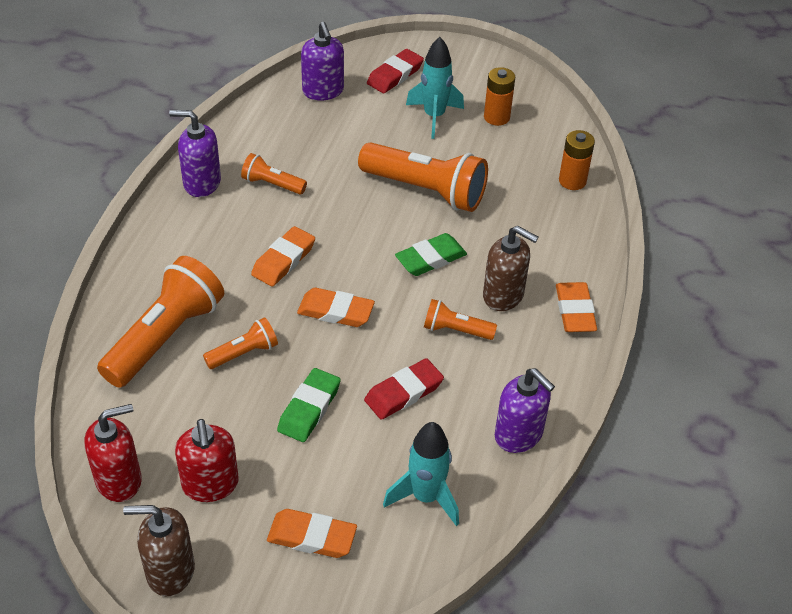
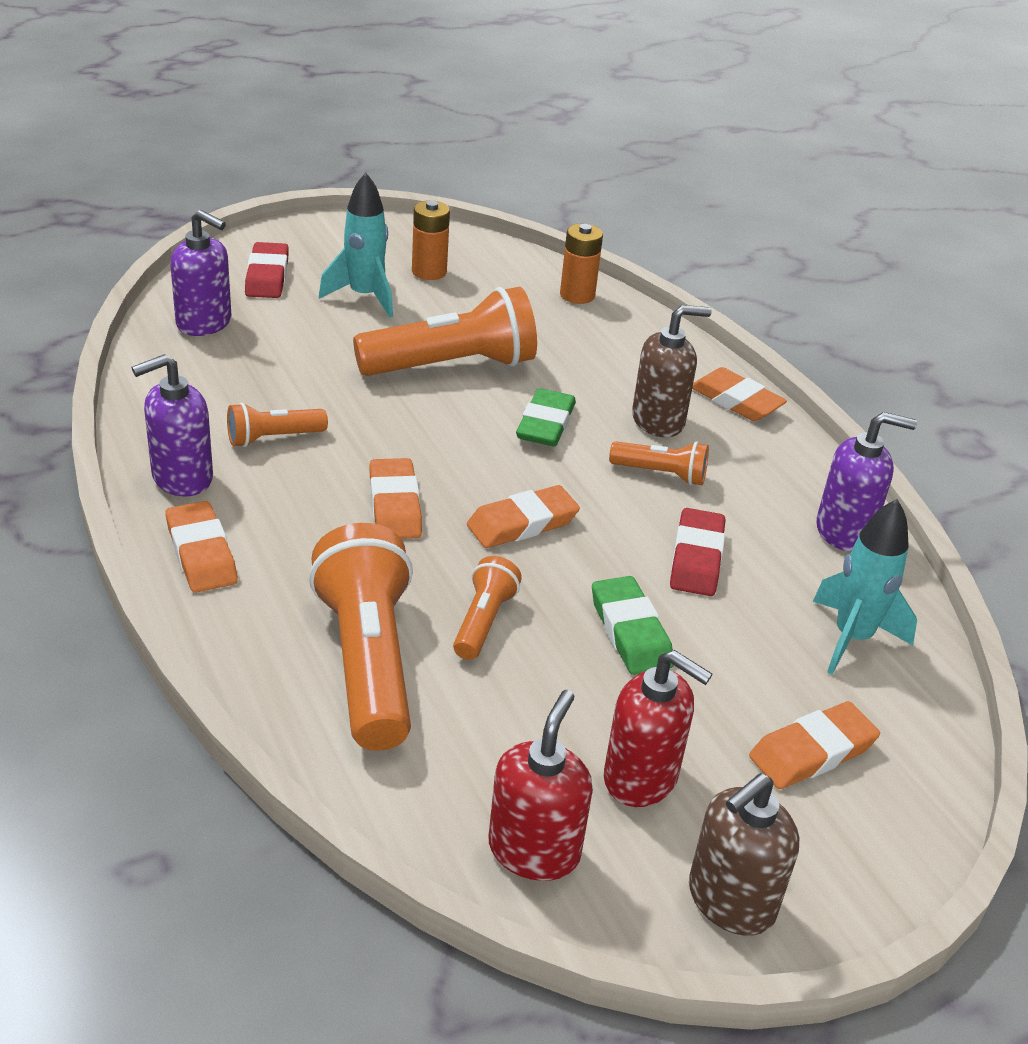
camera: 45 degrees left, 10 degrees down
orange flashlight [424,299,497,340] -> orange flashlight turned 135 degrees counterclockwise [609,441,709,485]
none -> orange eraser [165,501,238,593]

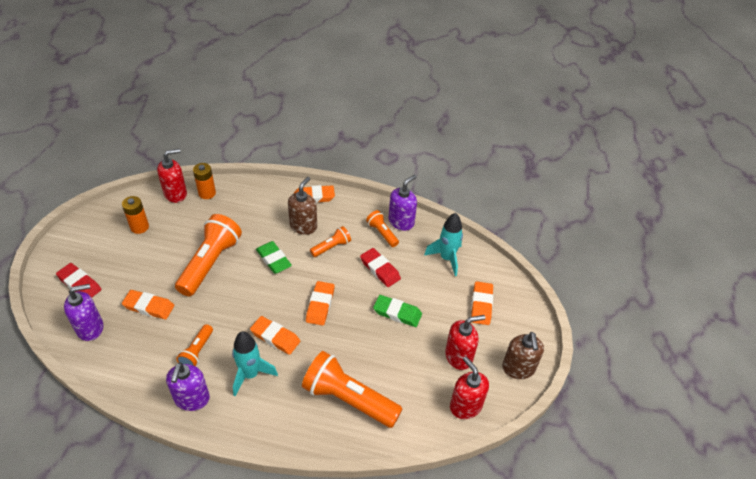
camera: 50 degrees left, 10 degrees up
orange eraser [165,501,238,593] -> orange eraser moved to [122,290,174,319]
turquoise rocket [319,173,393,317] -> turquoise rocket moved to [232,331,278,396]
orange flashlight [453,556,522,660] -> orange flashlight moved to [366,210,399,247]
none -> red soap dispenser [157,149,187,203]

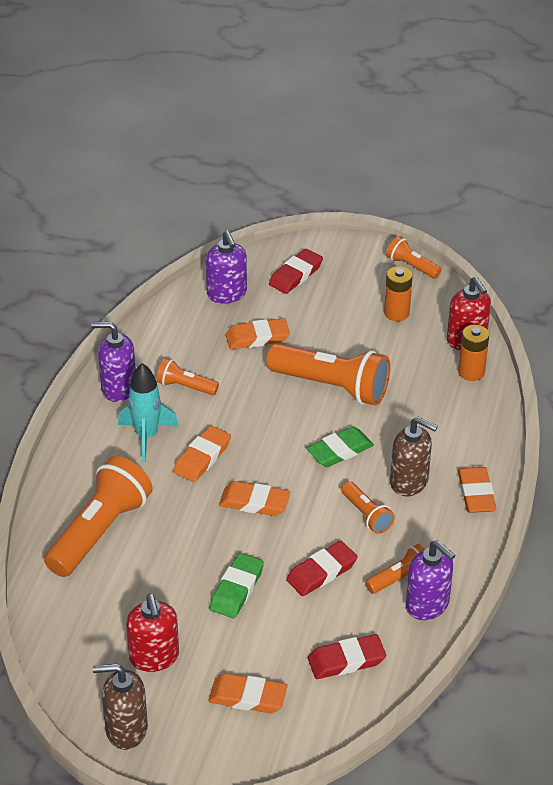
camera: 95 degrees right, 5 degrees down
orange eraser [122,290,174,319] -> orange eraser turned 60 degrees clockwise [226,318,290,349]
turquoise rocket [424,213,463,276] -> red eraser [308,634,386,679]
red soap dispenser [450,356,489,419] -> none
none -> orange flashlight [386,236,441,279]

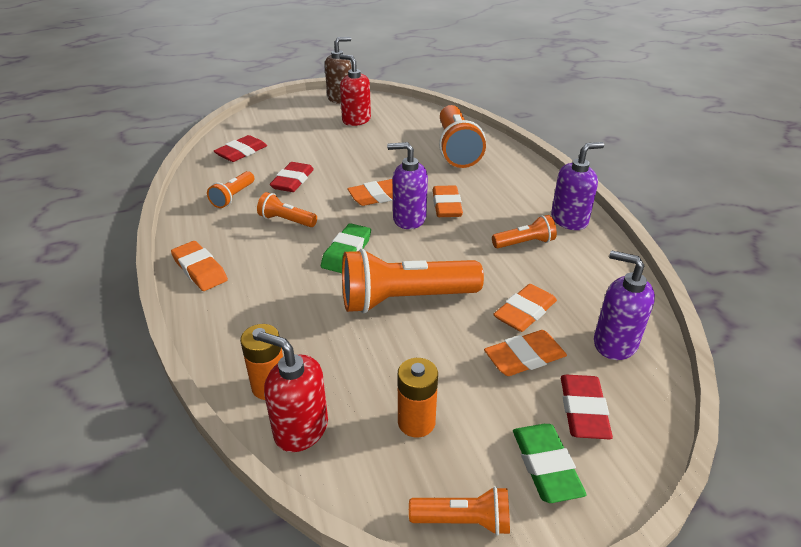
camera: 145 degrees right, 5 degrees down
turquoise rocket [118,363,179,462] -> none
orange eraser [208,673,287,713] -> orange eraser moved to [484,330,567,376]
green eraser [210,553,264,618] -> green eraser moved to [513,424,587,503]
brown soap dispenser [390,417,438,496] -> none
purple soap dispenser [406,540,455,620] -> purple soap dispenser moved to [387,142,428,229]

